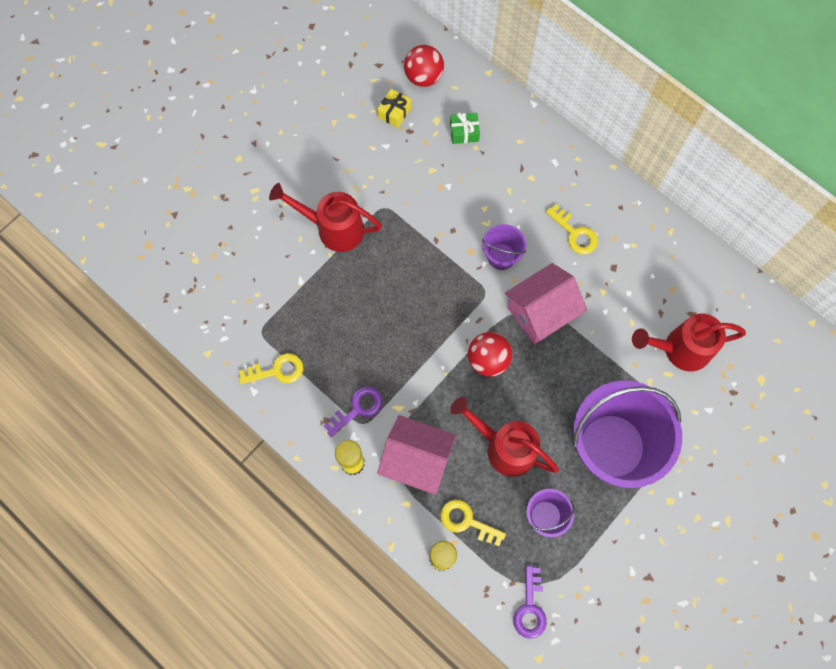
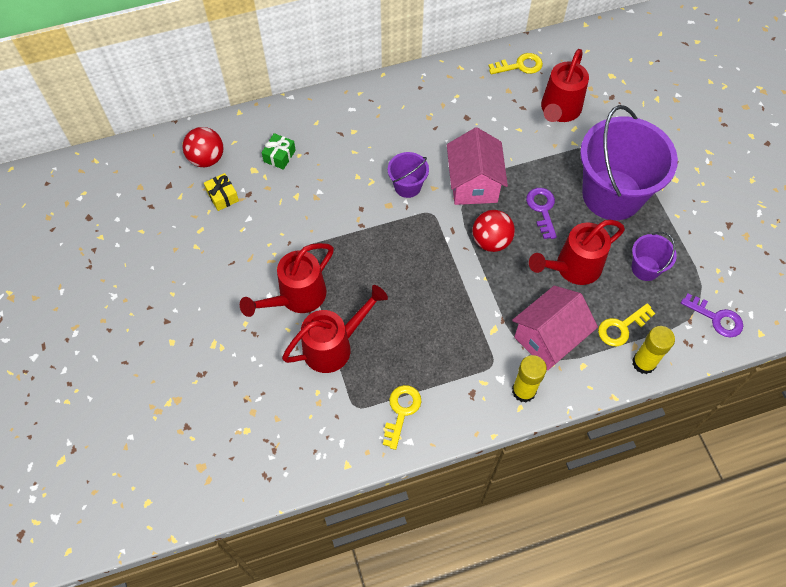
camera: 60 degrees left, 10 degrees down
purple key [324,387,383,437] -> purple key moved to [526,188,557,239]
yellow key [546,204,598,254] -> yellow key moved to [489,53,543,74]
none -> red watering can [282,285,388,373]

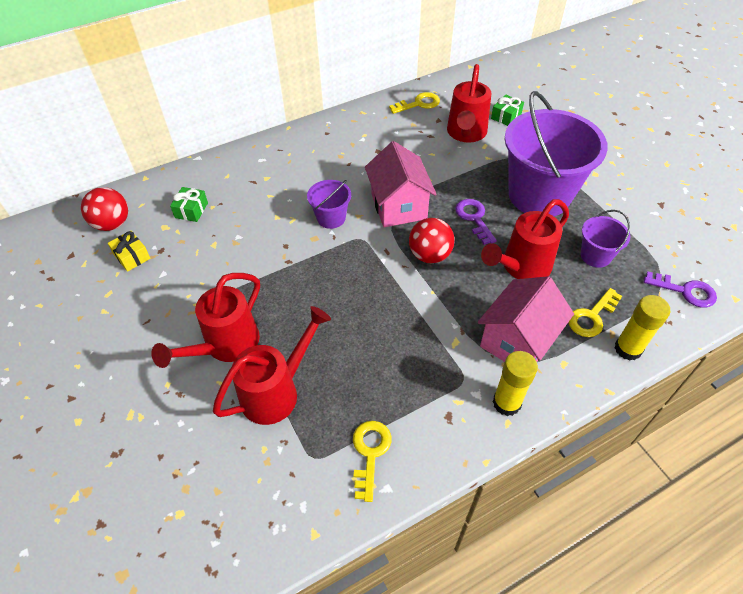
camera: 10 degrees left, 10 degrees down
none -> green gift [491,95,524,126]

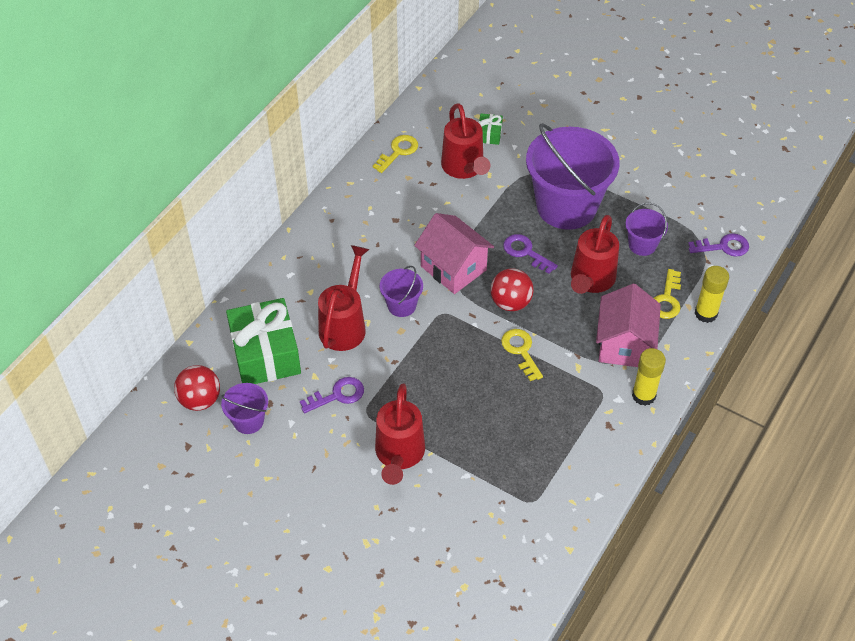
camera: 30 degrees left, 0 degrees up
yellow gift [108,231,151,272] -> purple bucket [221,383,268,434]
green gift [170,187,208,222] -> green gift [226,298,301,384], size x2.29
red watering can [213,306,331,425] -> red watering can moved to [318,245,369,351]
yellow key [353,421,392,502] -> yellow key moved to [501,329,543,381]
none -> purple key [300,377,364,413]

